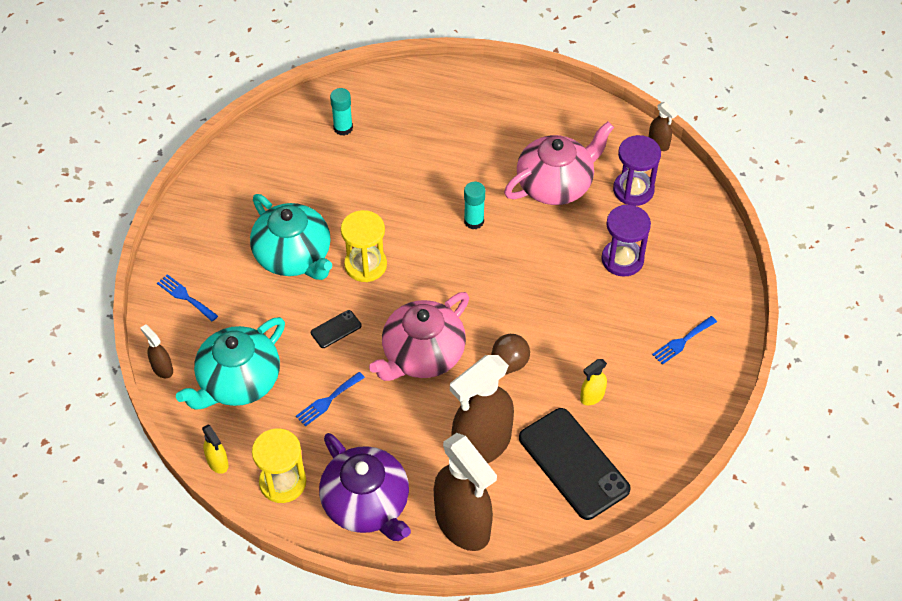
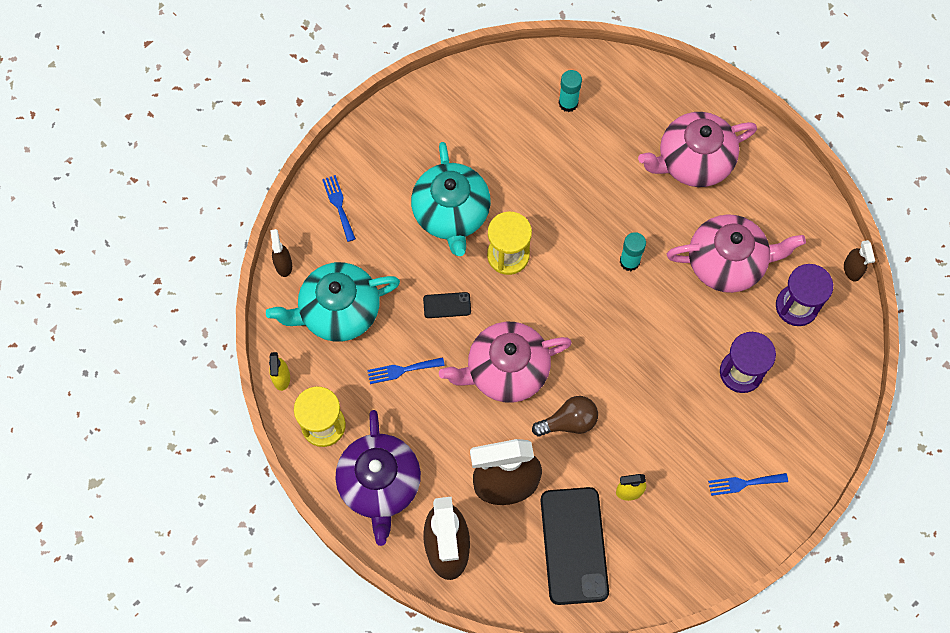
camera: 30 degrees right, 15 degrees up
none -> pink teapot [638,112,757,187]

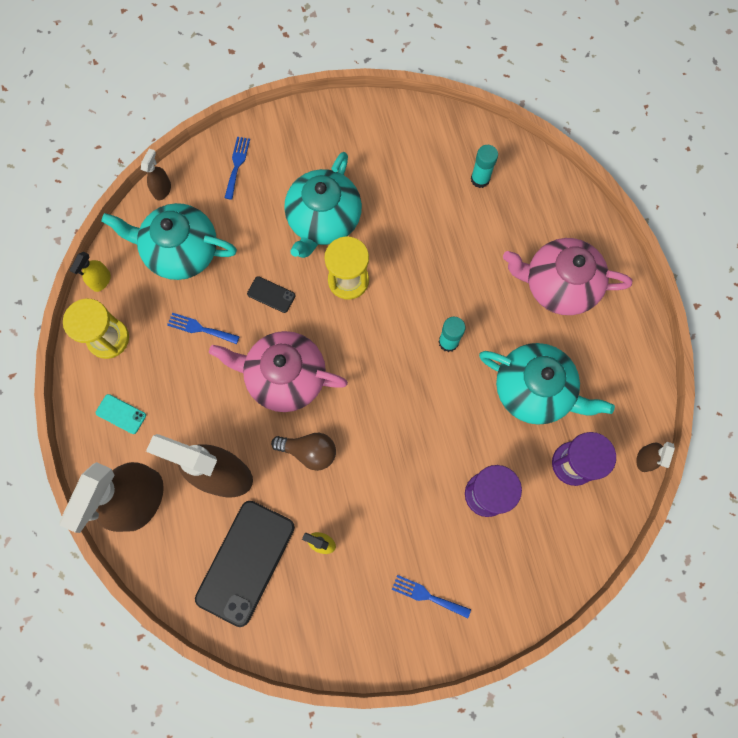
camera: 30 degrees right, 5 degrees up
purple teapot [336,410,421,546] -> turquoise phone [96,394,146,434]
pink teapot [667,214,806,293] -> turquoise teapot [479,343,615,425]

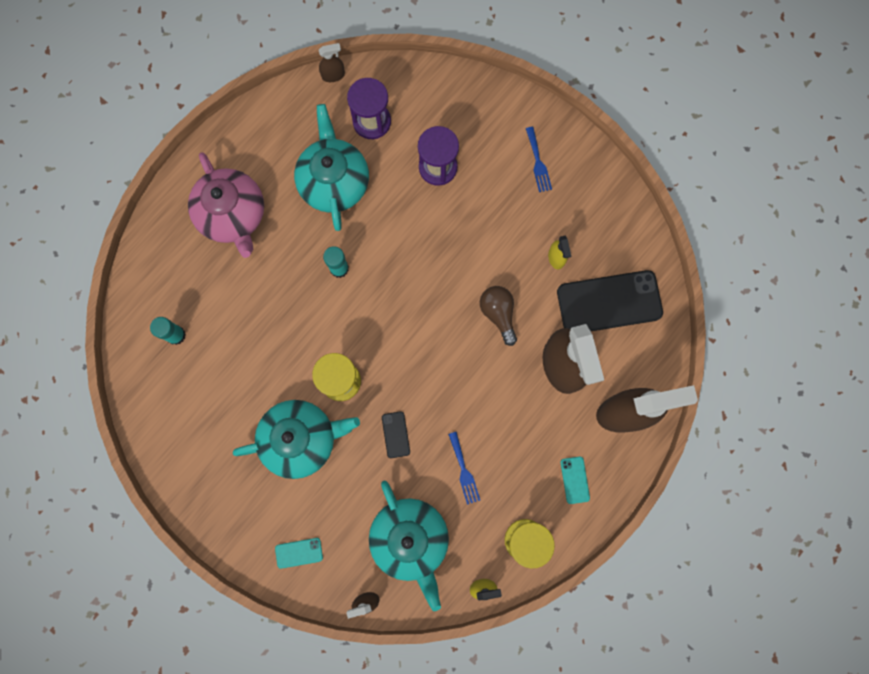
camera: 125 degrees left, 5 degrees up
pink teapot [209,331,348,412] -> none
blue fork [225,137,250,200] -> turquoise phone [275,538,323,569]

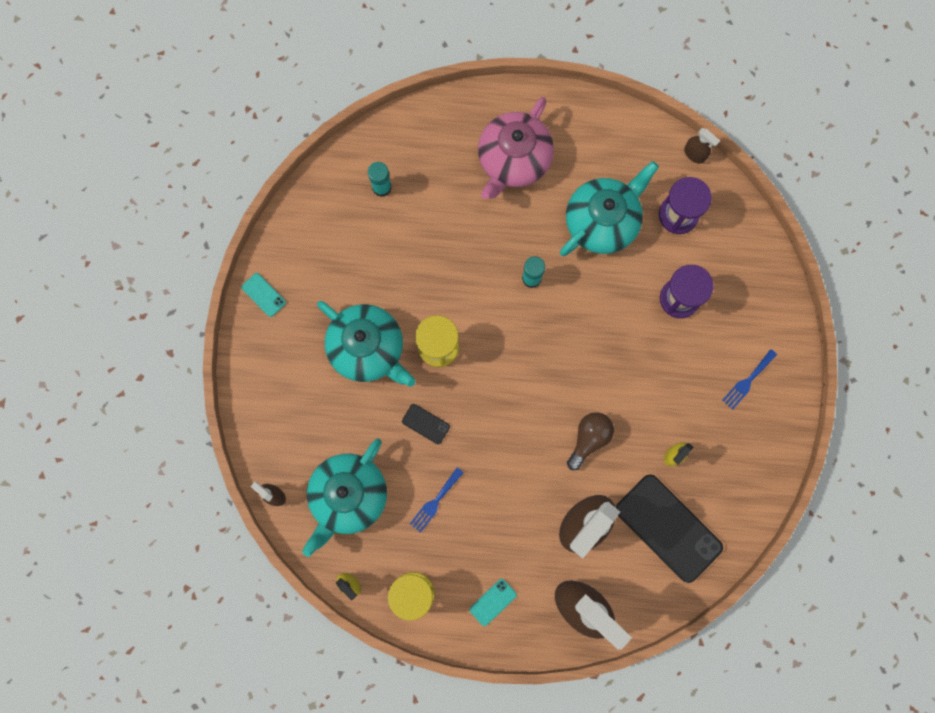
camera: 55 degrees right, 0 degrees up
turquoise phone [275,538,323,569] -> turquoise phone moved to [241,273,286,317]
black phone [382,411,410,458] -> black phone turned 75 degrees clockwise [402,404,450,444]

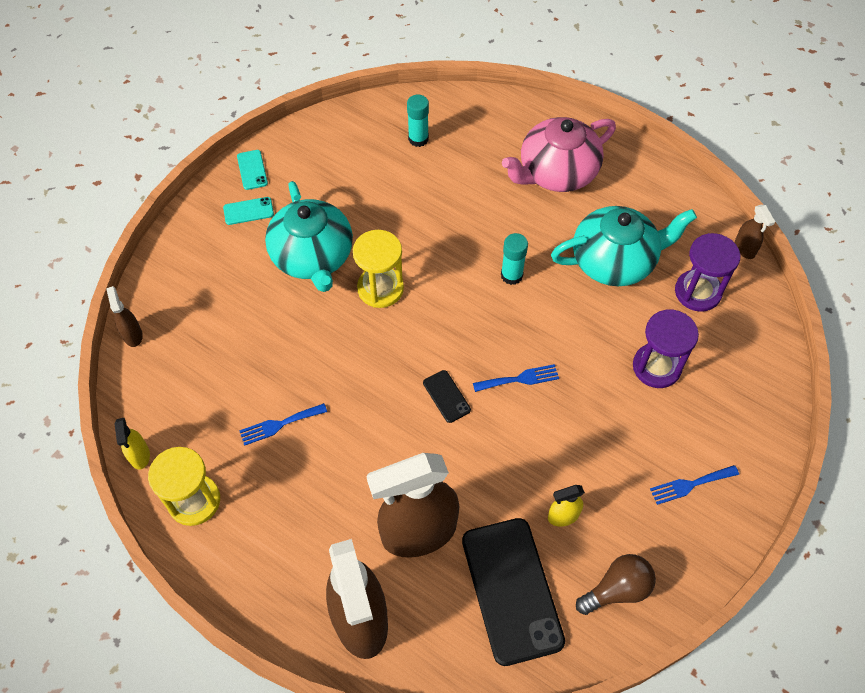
camera: 30 degrees right, 20 degrees down
turquoise teapot [302,439,387,557] -> none
black phone [402,404,450,444] -> black phone moved to [423,370,471,423]
turquoise phone [469,579,517,626] -> turquoise phone moved to [223,197,274,225]
brown light bulb [567,412,614,470] -> brown light bulb moved to [576,554,656,615]
none -> blue fork [473,364,559,392]

